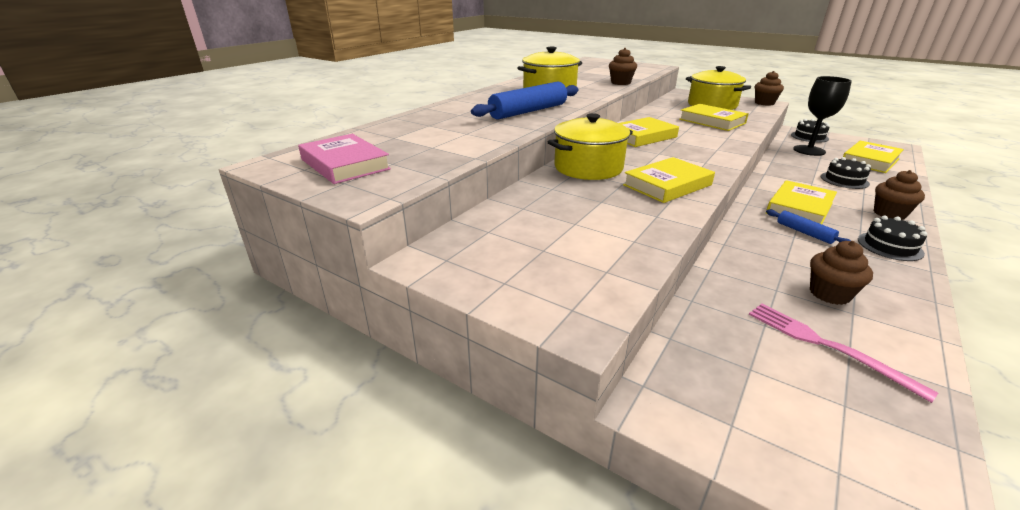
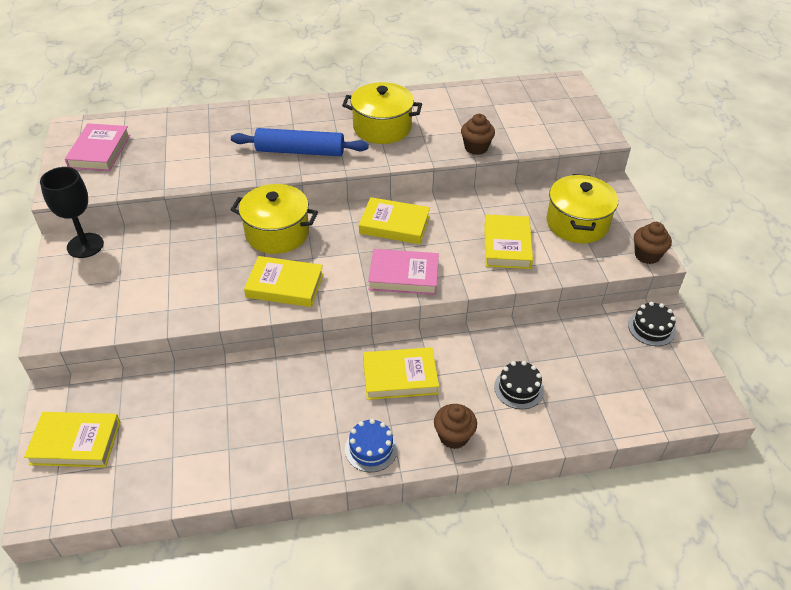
camera: 45 degrees right, 15 degrees up
pink fork [749,303,938,403] -> none
blue rolling pin [766,209,851,244] -> none
black goblet [793,76,852,156] -> black goblet moved to [40,167,104,258]
brown cupcake [810,241,873,305] -> none
yellow book [843,141,904,173] -> yellow book moved to [24,412,120,467]
black cake [858,216,927,261] -> blue cake [345,419,398,472]
none -> pink book [368,249,439,295]

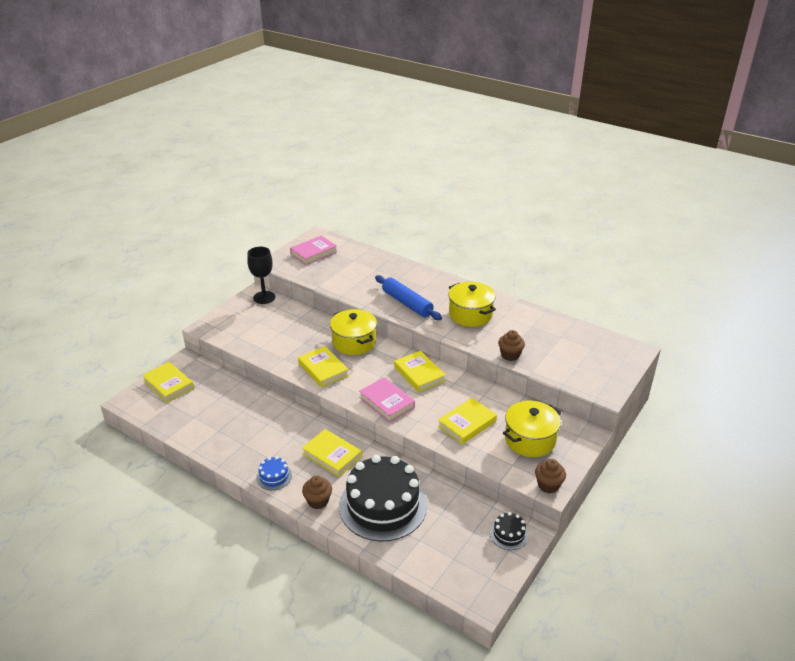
camera: 45 degrees right, 10 degrees down
black cake [494,361,544,409] -> black cake [339,455,427,542], size x2.39

